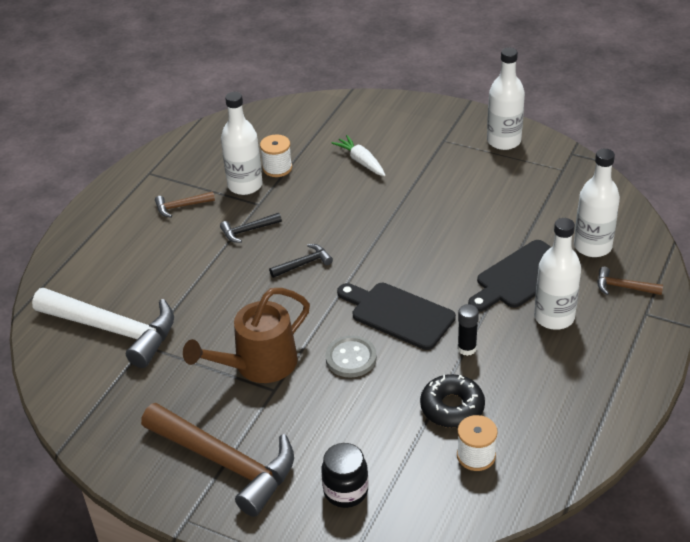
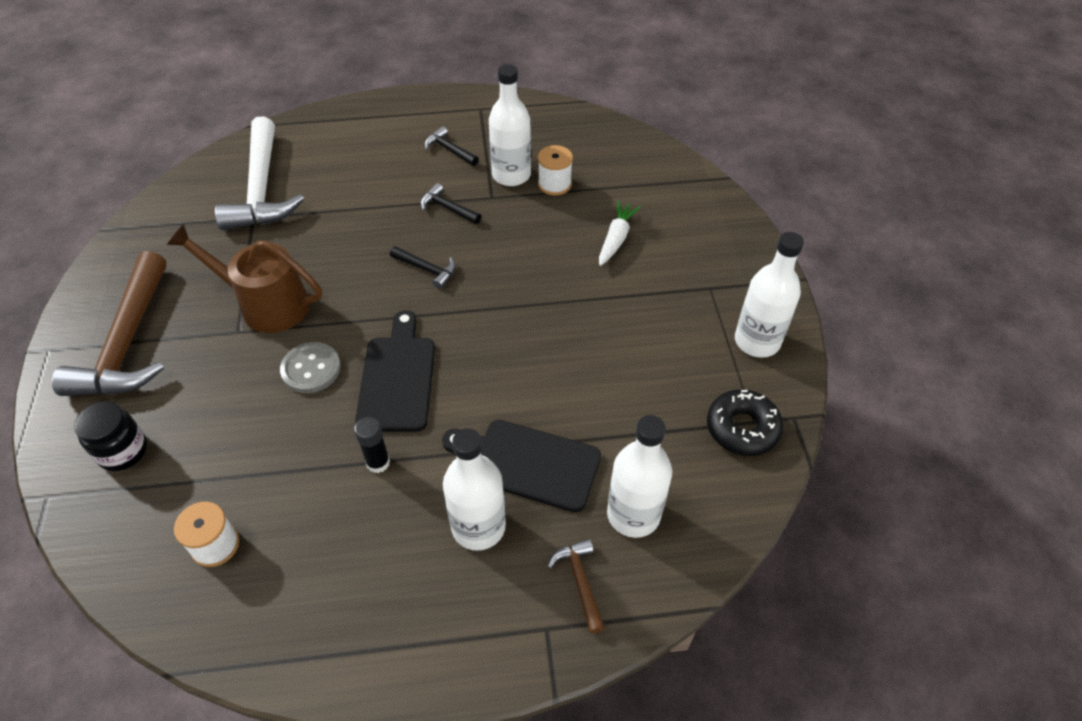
camera: 55 degrees right, 10 degrees up
brown hammer [155,192,215,218] -> black hammer [424,126,479,166]
black donut [420,374,485,428] -> black donut moved to [707,389,783,456]

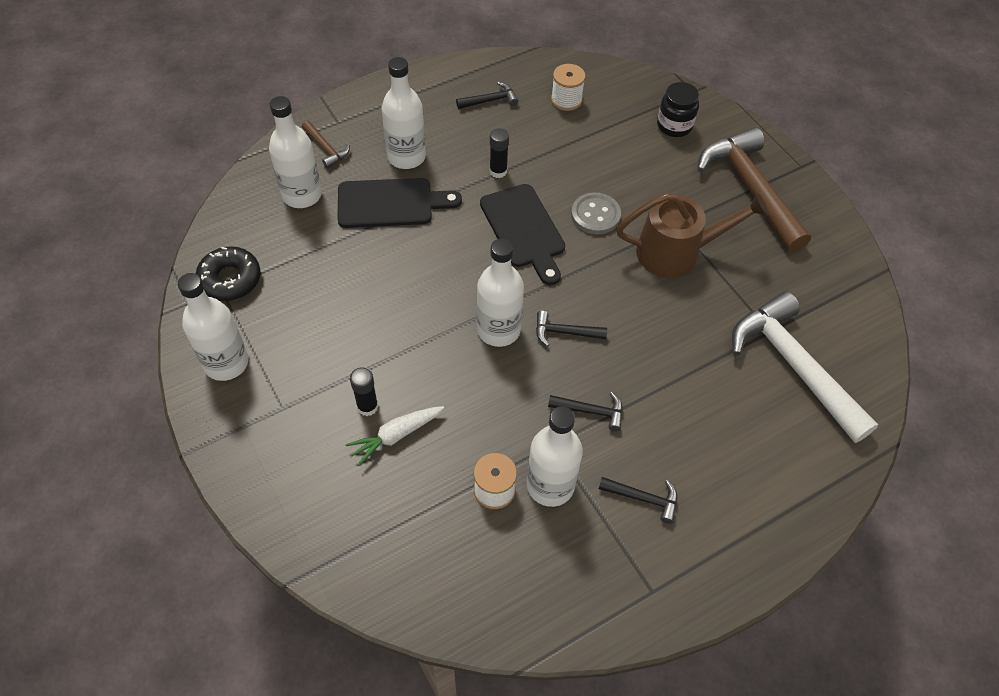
camera: 155 degrees right, 5 degrees up
white carrot [599,201,641,266] -> white carrot turned 60 degrees clockwise [345,406,444,466]
none -> black glue stick [350,367,378,416]
none -> black hammer [456,82,518,109]
none -> white bottle [477,239,524,347]

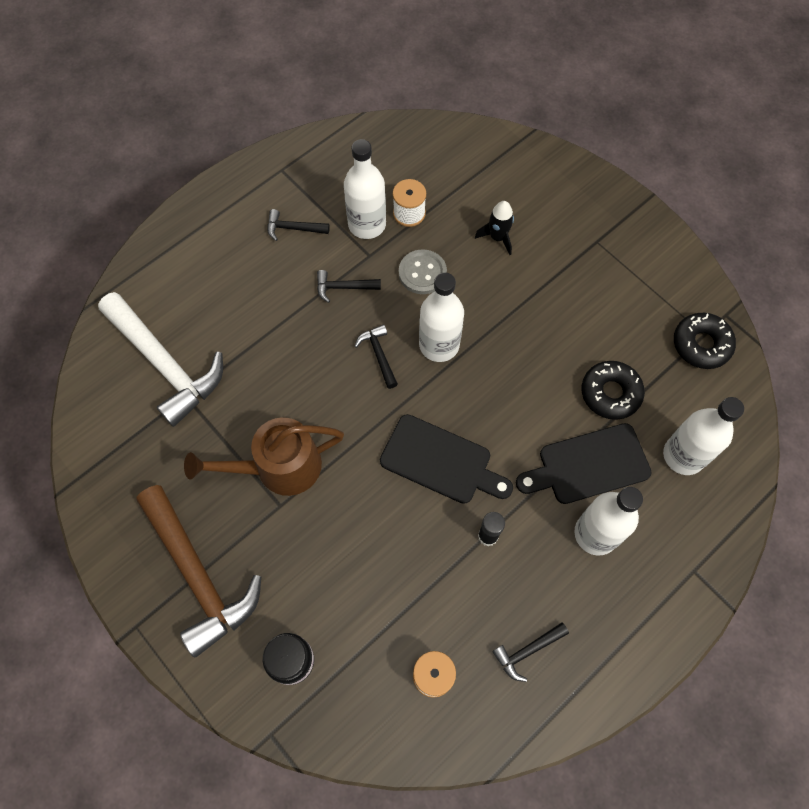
camera: 170 degrees right, 10 degrees up
white bottle [178,273,249,381] -> none
brown hammer [302,120,350,169] -> none
white carrot [345,406,444,466] -> black rocket [475,201,514,255]
black glue stick [350,367,378,416] -> none
black cutting board [480,184,565,285] -> black cutting board turned 150 degrees clockwise [380,414,513,504]
black hammer [536,311,607,347] -> black hammer turned 105 degrees counterclockwise [355,324,398,389]
grey button [571,192,621,234] -> grey button moved to [399,249,447,294]
none -> black donut [582,361,645,420]

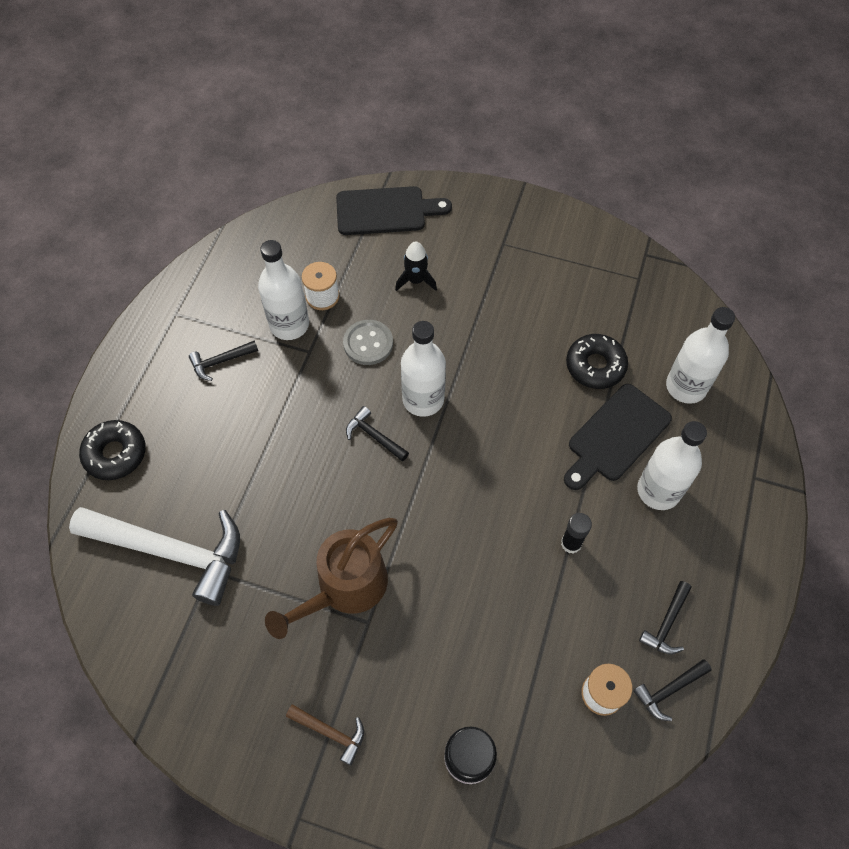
camera: 30 degrees left, 5 degrees down
brown hammer [136,485,261,658] -> brown hammer [286,704,364,766], size x0.43
black hammer [317,270,381,303] -> black hammer moved to [633,659,712,721]
black cutting board [380,414,513,504] -> black cutting board moved to [336,186,452,235]
black donut [674,313,736,369] -> black donut moved to [79,420,146,480]

